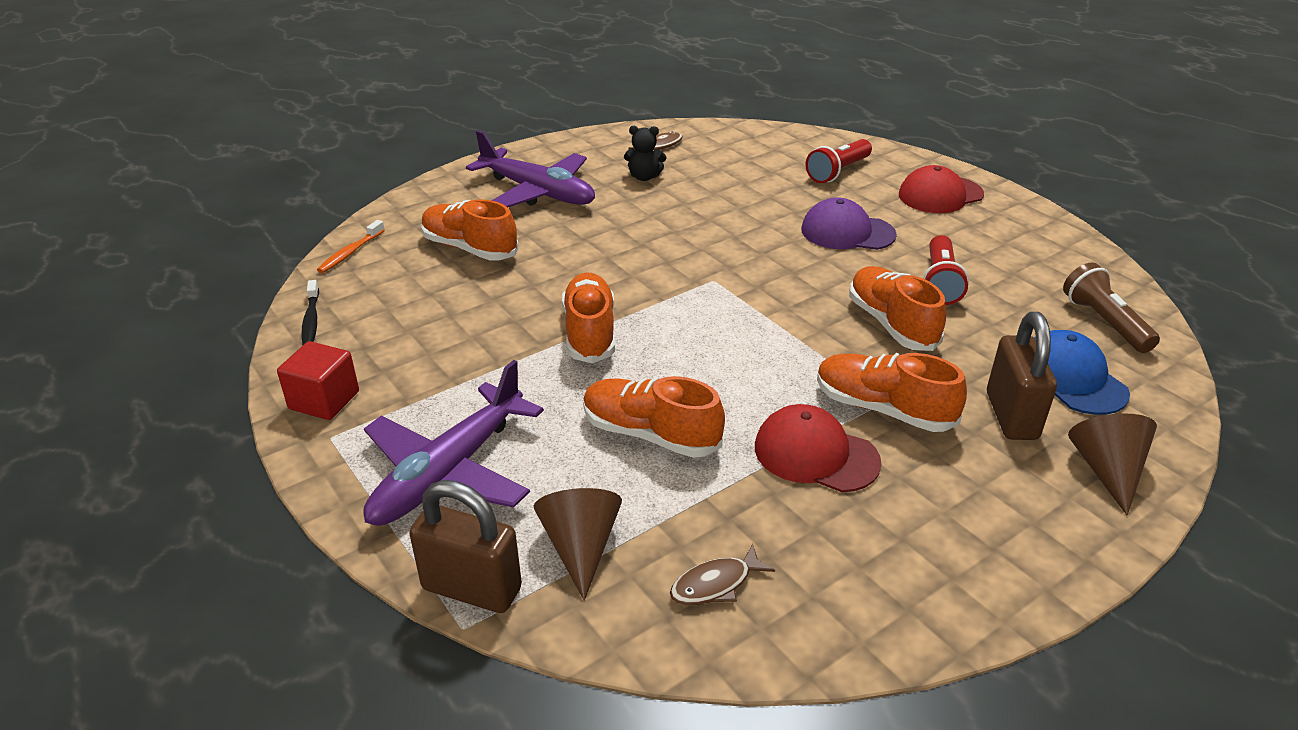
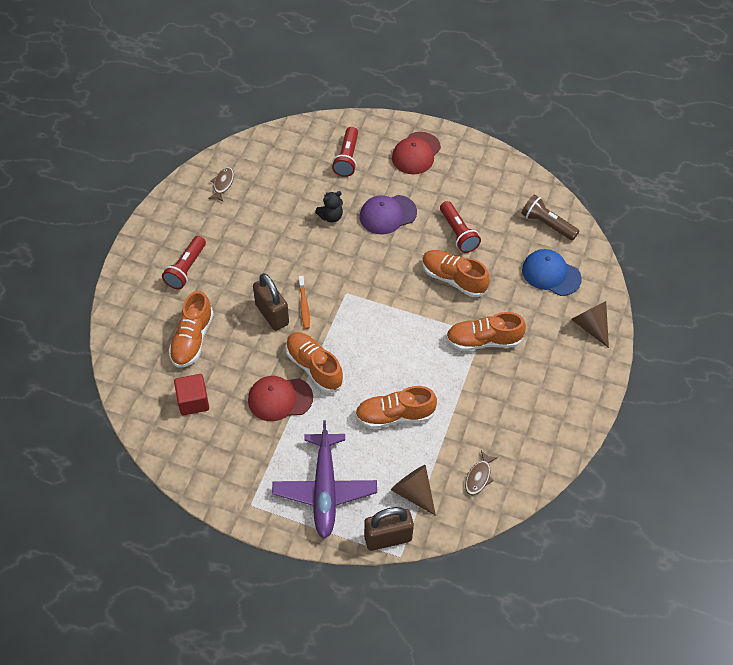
camera: 35 degrees left, 20 degrees up
red cube [277,341,359,420] -> red cube moved to [174,374,209,415]
black toothbrush [301,280,319,345] -> none
orange toothbrush [317,220,385,273] -> orange toothbrush moved to [299,276,310,329]
orange shoe [421,199,519,261] -> orange shoe turned 75 degrees counterclockwise [169,291,214,368]
purple plane [466,130,595,207] -> red flashlight [162,236,206,289]
black teddy bear [624,126,666,181] -> black teddy bear moved to [315,191,343,223]
red cap [755,404,882,492] -> red cap moved to [248,376,313,421]
brown padlock [987,312,1057,440] -> brown padlock moved to [253,273,289,331]

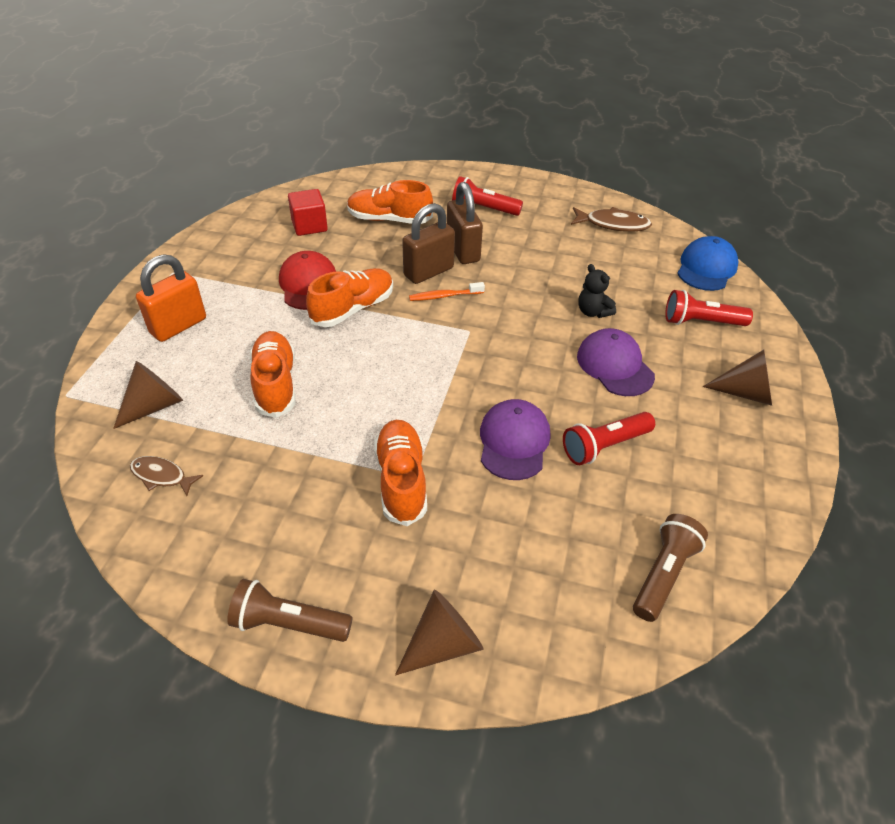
camera: 85 degrees right, 10 degrees down
brown fish [208,167,234,202] -> brown fish [571,207,652,232], size x1.51
purple plane [272,420,377,539] -> orange padlock [136,254,206,342]
brown padlock [364,507,414,551] -> brown padlock moved to [447,182,483,264]
red cap [392,132,441,174] -> brown cone [703,350,772,406]
orange shoe [422,250,490,297] -> purple cap [480,399,550,480]
blue cap [522,249,582,296] -> blue cap moved to [677,236,738,291]
none -> brown flashlight [227,579,353,642]

